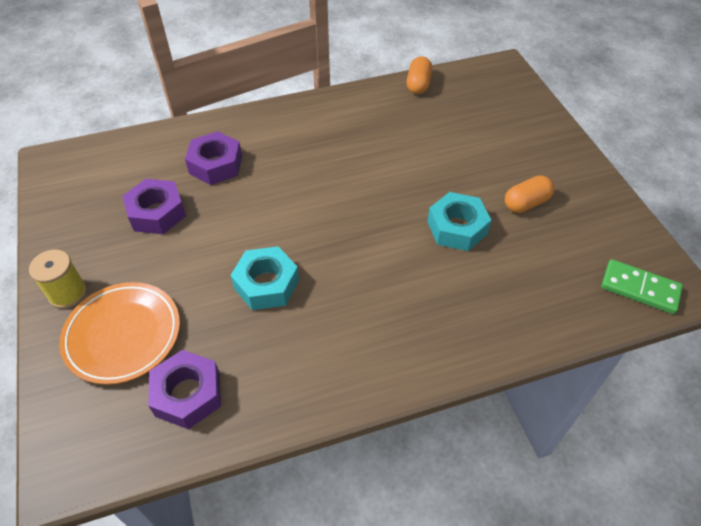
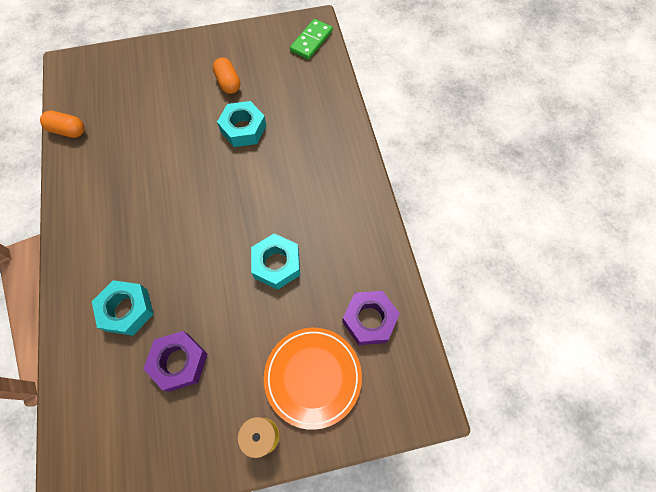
camera: 85 degrees left, 15 degrees up
purple nut [185,131,242,185] -> turquoise nut [92,280,154,336]

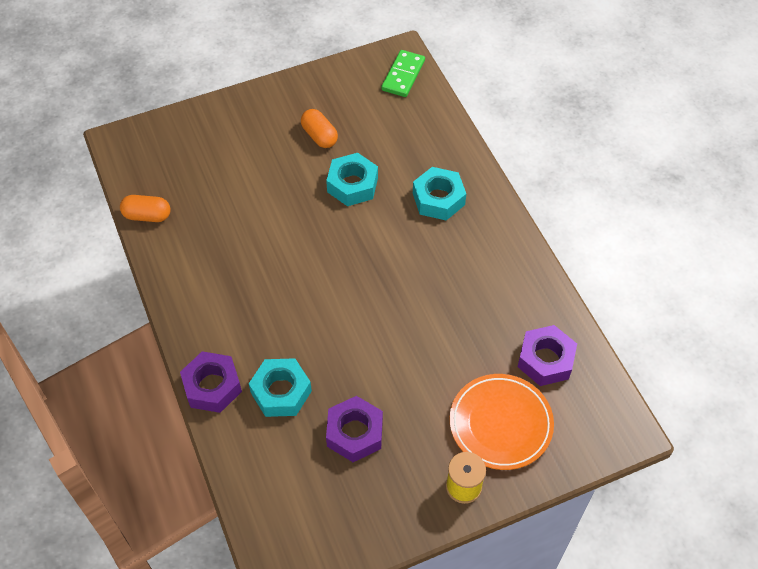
camera: 10 degrees left, 10 degrees down
turquoise nut [251,233,300,290] -> turquoise nut moved to [413,167,466,220]
none -> purple nut [180,351,242,413]

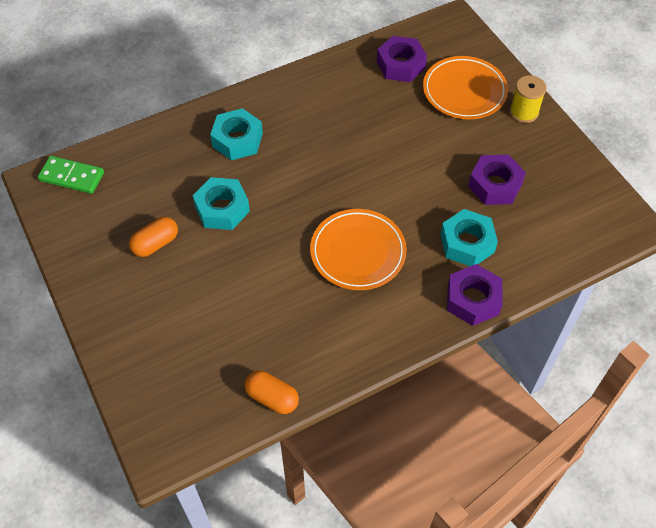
camera: 95 degrees left, 0 degrees up
orange capsule [120,195,170,222] -> orange capsule turned 60 degrees counterclockwise [245,371,299,414]
none -> orange plate [310,209,407,290]

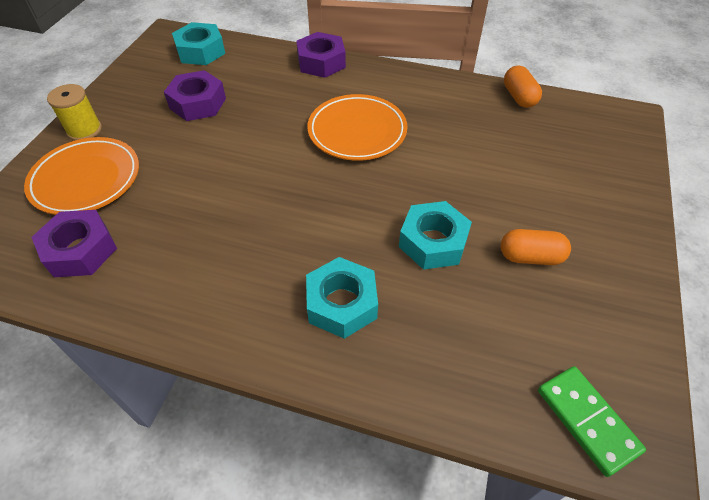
camera: 135 degrees left, 5 degrees down
turquoise nut [440,209,498,266] -> turquoise nut moved to [172,22,225,65]

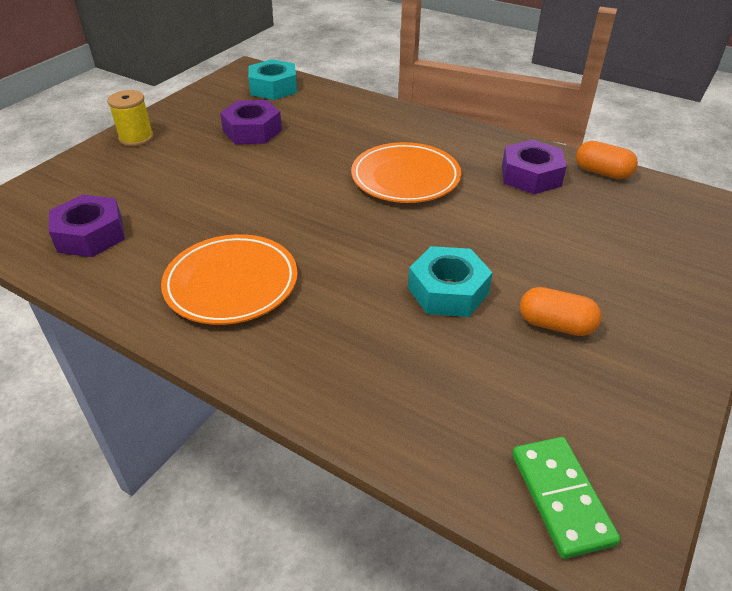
camera: 15 degrees right, 10 degrees down
orange plate [24,137,139,215] -> orange plate moved to [161,234,298,325]
purple nut [296,32,346,78] -> purple nut moved to [502,140,567,194]
turquoise nut [306,257,378,339] -> none
orange capsule [504,66,542,108] -> orange capsule turned 60 degrees counterclockwise [576,141,638,179]

